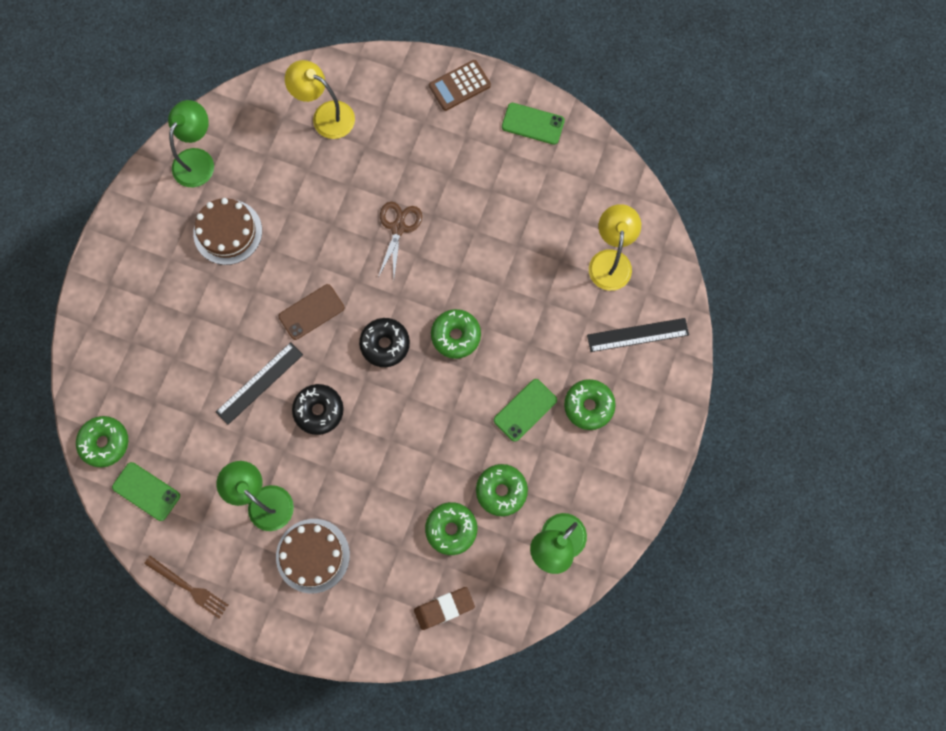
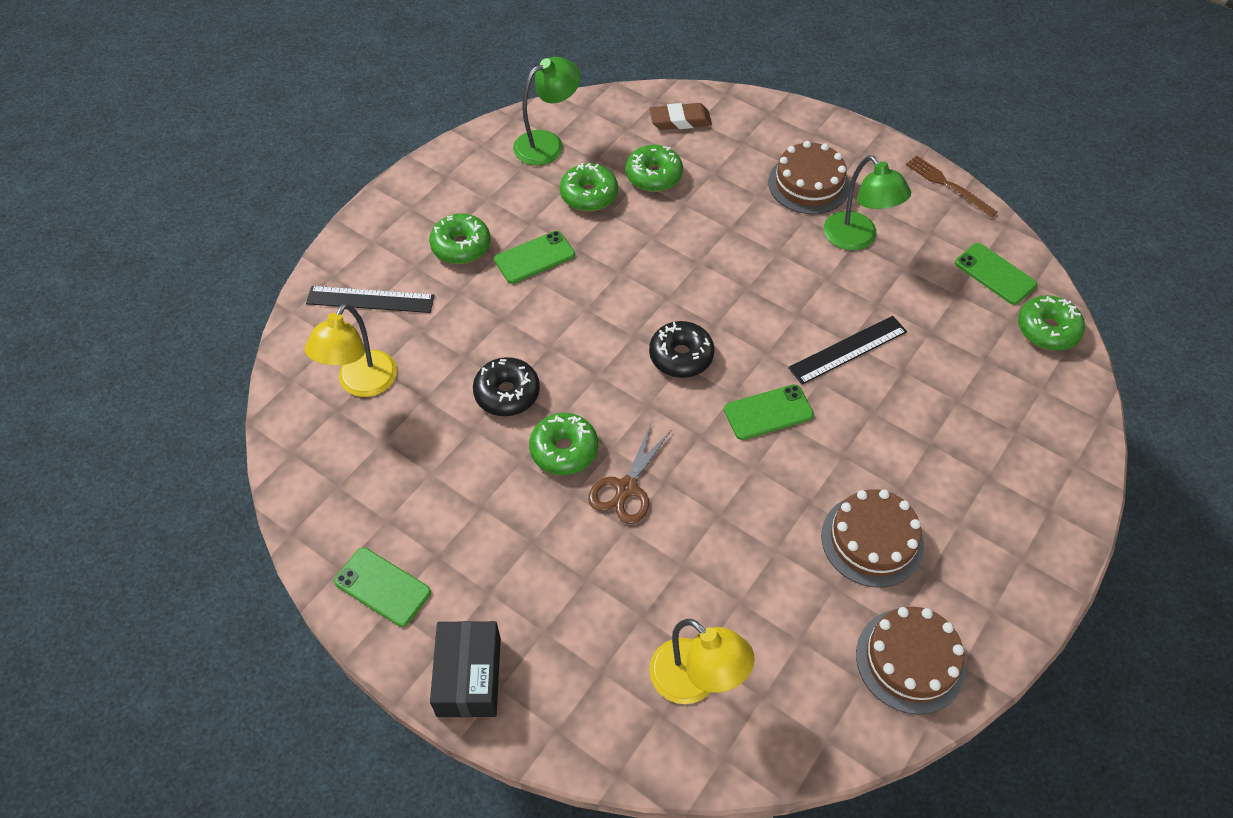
camera: 165 degrees left, 20 degrees down
green lamp [168,100,214,187] -> brown cake [856,607,966,715]
brown phone [279,284,344,340] -> green phone [724,384,814,440]
black donut [292,384,344,435] -> black donut moved to [473,357,540,416]
brown calculator [429,60,491,111] -> black box [430,621,501,718]
green donut [431,309,481,359] -> green donut moved to [529,413,598,475]

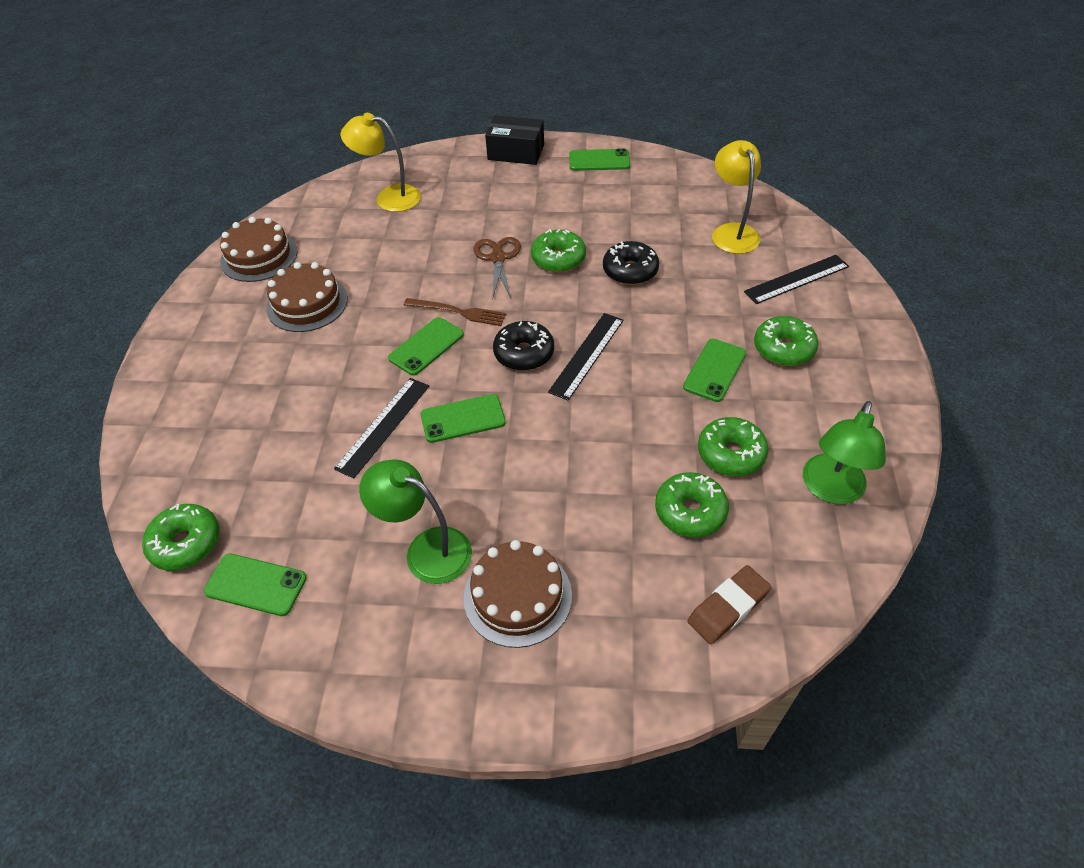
camera: 150 degrees right, 5 degrees down
black box [430,621,501,718] -> black box turned 45 degrees counterclockwise [485,115,544,165]
brown fork [906,156,997,218] -> brown fork moved to [404,298,506,326]
none -> green phone [420,394,506,443]
none -> black ruler [548,313,624,401]

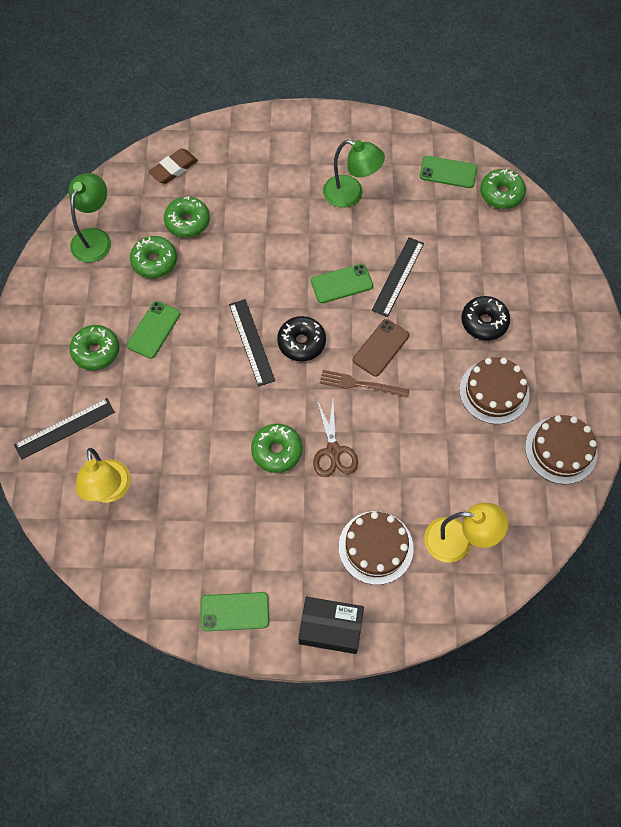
camera: 175 degrees right, 15 degrees up
green phone [388,317,464,376] -> brown phone [353,319,409,377]
brown cake [463,540,572,648] -> brown cake moved to [339,511,414,585]
black ruler [548,313,624,401] -> black ruler turned 45 degrees counterclockwise [229,299,275,386]
black donut [603,241,659,285] -> black donut moved to [461,296,510,341]

